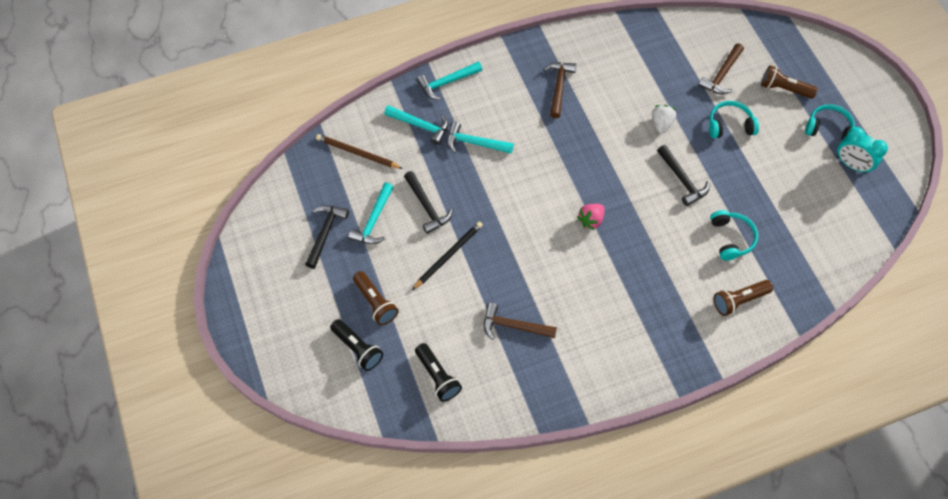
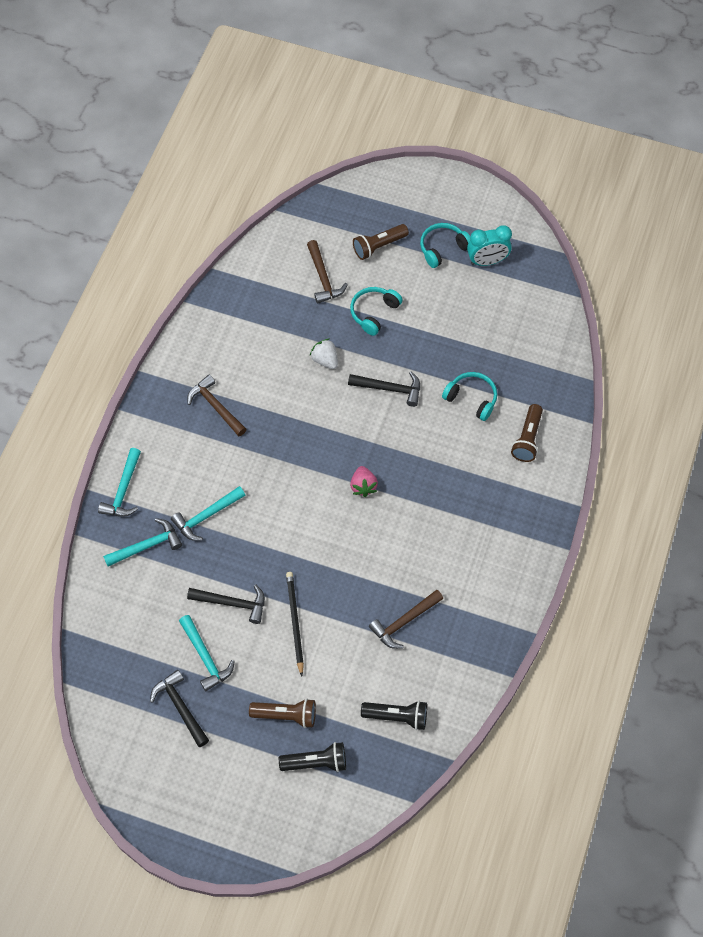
camera: 50 degrees left, 0 degrees up
brown pencil [316,134,403,169] -> none

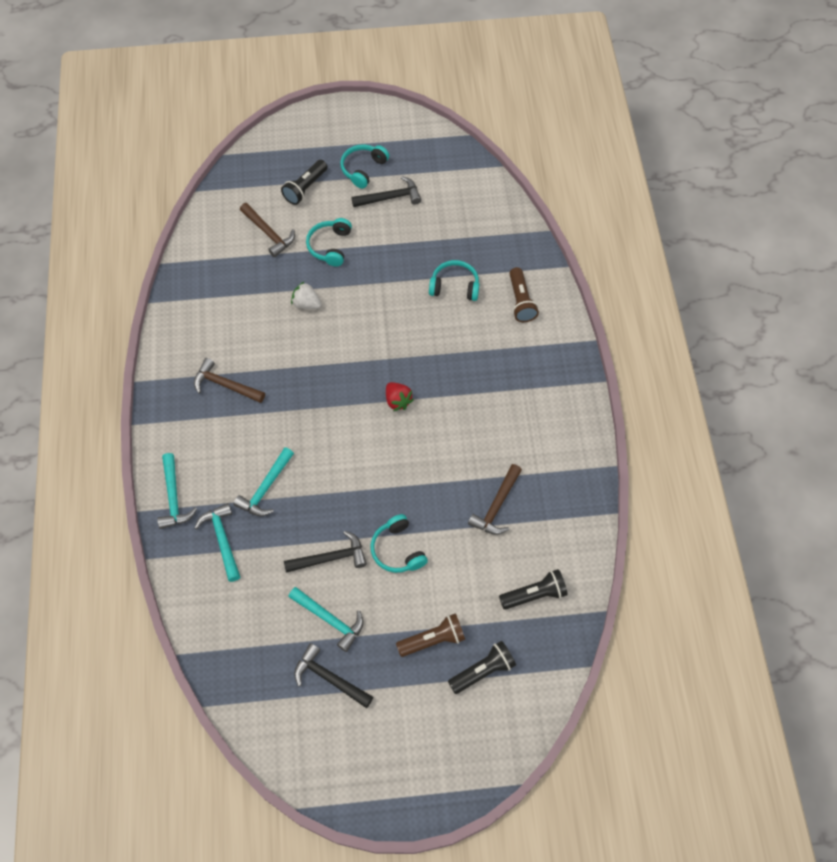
camera: 25 degrees left, 0 degrees up
turquoise hammer [103,518,182,566] -> turquoise hammer turned 60 degrees counterclockwise [194,503,240,582]
black pencil [286,572,304,676] -> turquoise headphones [371,514,428,573]
black hammer [348,372,420,407] -> black hammer moved to [351,176,421,207]
pink strawberry [350,466,378,497] -> red strawberry [386,382,414,411]
brown flashlight [353,224,409,260] -> black flashlight [281,160,327,205]
turquoise clock [467,225,512,266] -> none

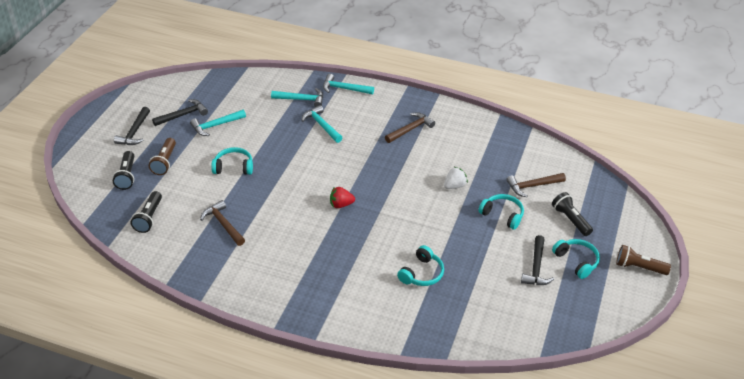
camera: 115 degrees right, 20 degrees down
black hammer [284,531,367,573] -> black hammer moved to [114,107,150,145]
brown flashlight [509,267,539,322] -> brown flashlight moved to [616,245,671,275]

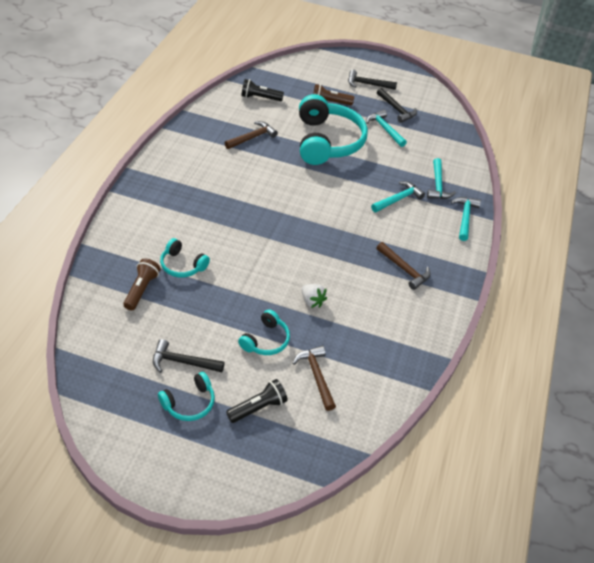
camera: 85 degrees right, 5 degrees up
black flashlight [113,151,134,190] -> none
turquoise headphones [211,147,253,175] -> turquoise headphones [299,94,368,165], size x2.09
red strawberry [330,186,355,208] -> none
brown flashlight [616,245,671,275] -> brown flashlight moved to [123,258,161,310]

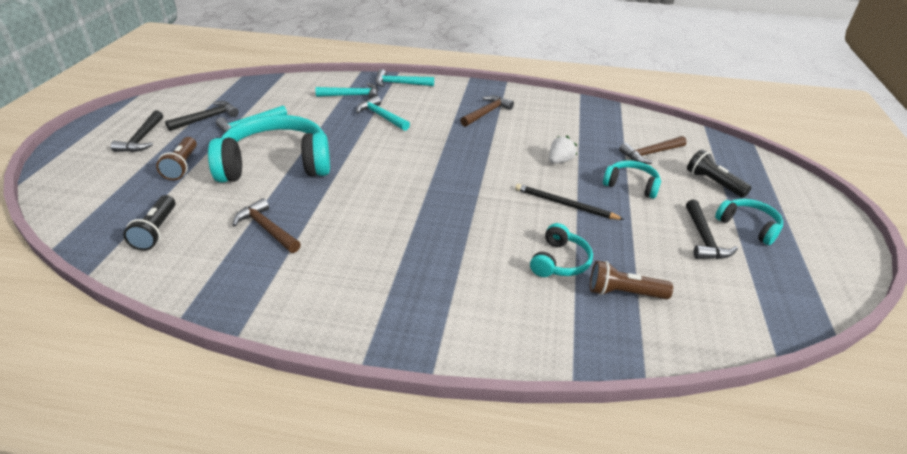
camera: 95 degrees left, 10 degrees down
none -> black pencil [515,184,625,220]

